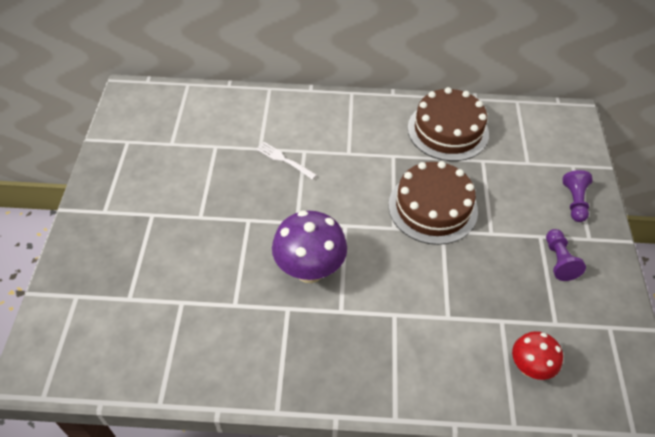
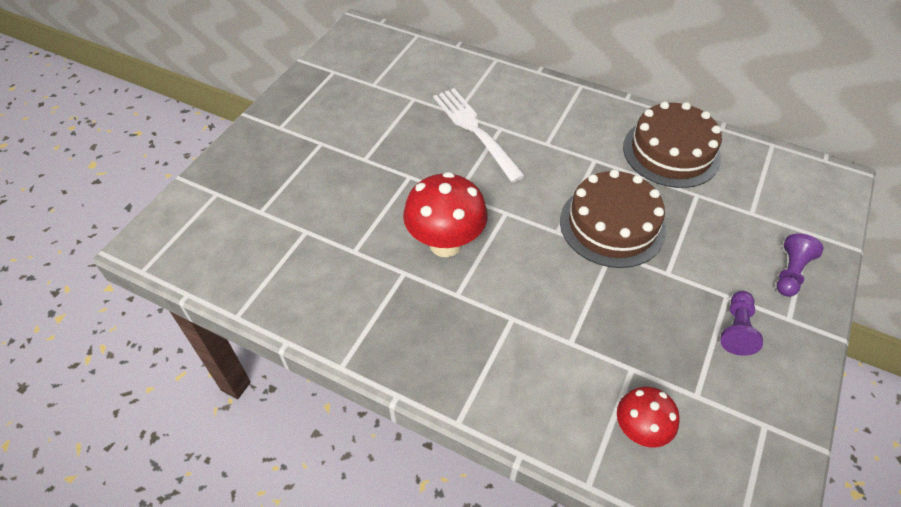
camera: 25 degrees right, 0 degrees up
white fork [256,142,317,180] -> white fork [433,88,525,183], size x1.86
purple mushroom [272,210,347,283] -> red mushroom [403,172,488,257]

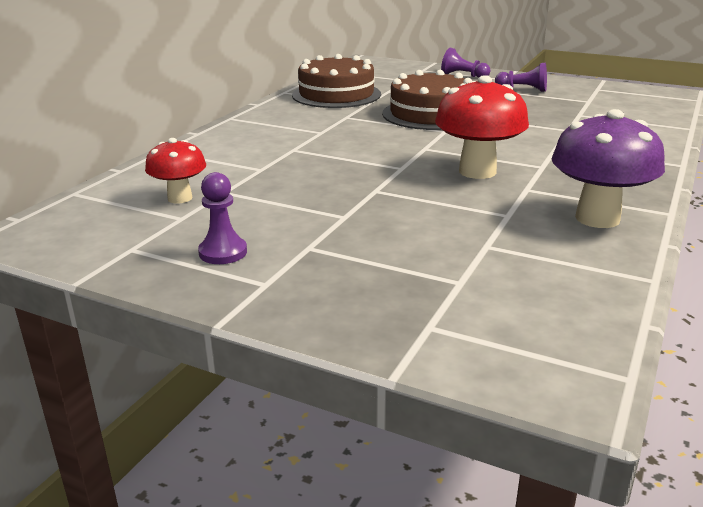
camera: 90 degrees left, 25 degrees down
white fork [433,88,525,183] -> none
red mushroom [617,387,680,447] -> red mushroom moved to [145,138,206,203]
none -> purple pawn [198,172,247,264]
none -> purple mushroom [552,109,665,228]

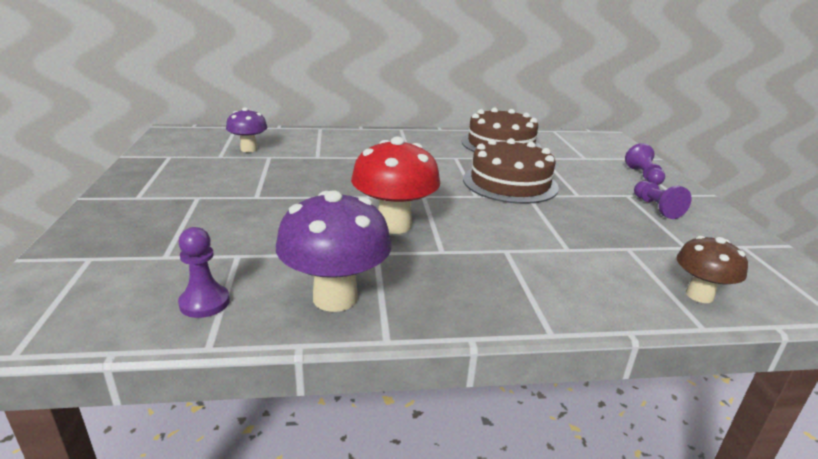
camera: 55 degrees right, 0 degrees up
red mushroom [145,138,206,203] -> purple mushroom [226,108,268,152]
purple pawn [198,172,247,264] -> purple pawn moved to [178,227,230,318]
none -> brown mushroom [676,236,748,303]

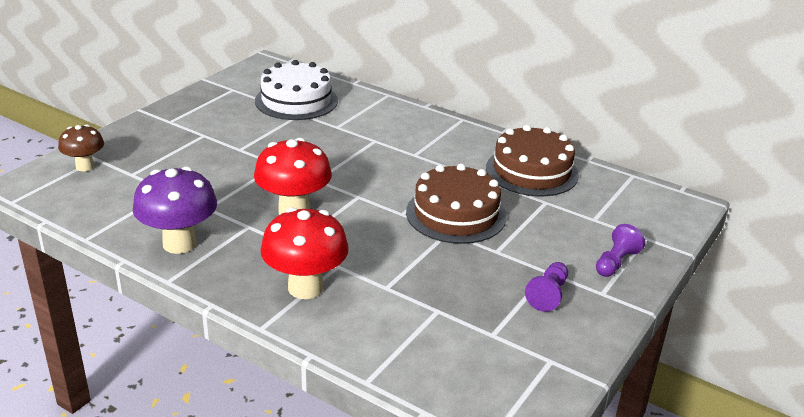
camera: 40 degrees right, 5 degrees up
purple pawn [178,227,230,318] -> none
purple mushroom [226,108,268,152] -> white cake [255,60,338,120]
brown mushroom [676,236,748,303] -> brown mushroom moved to [58,125,104,171]
none -> red mushroom [260,207,349,299]

